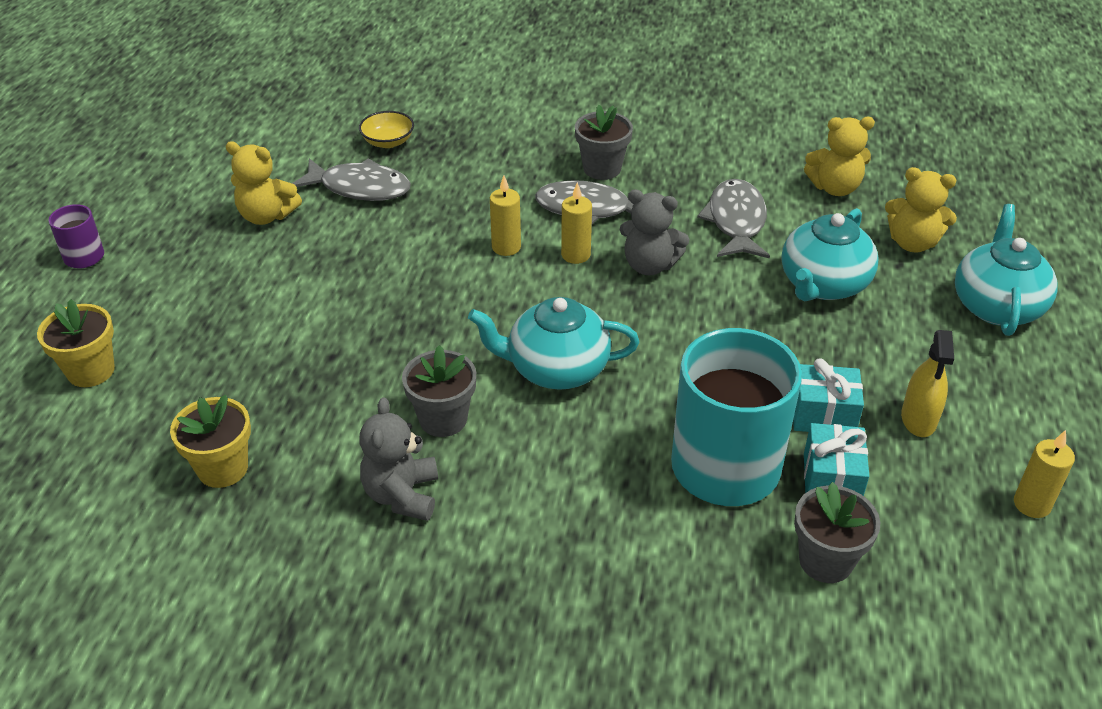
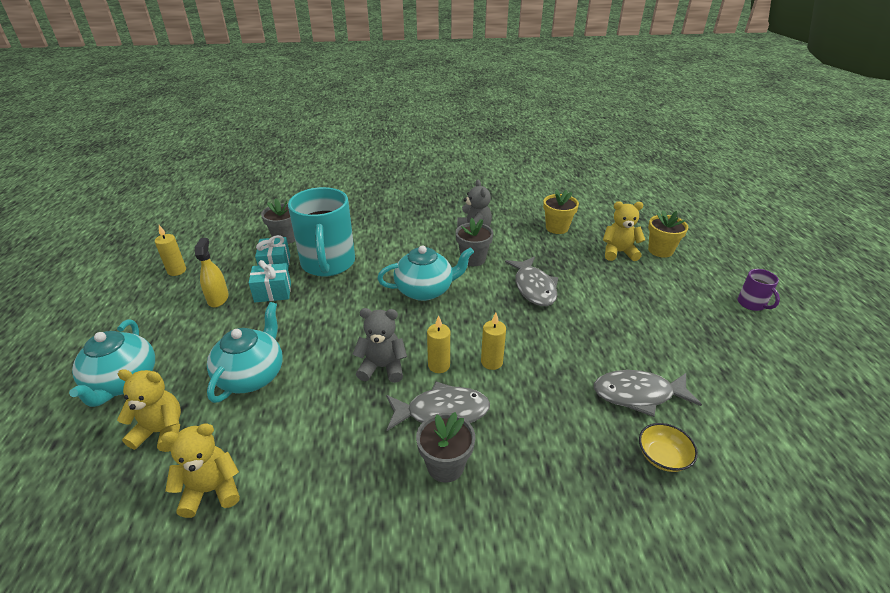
camera: 165 degrees right, 5 degrees down
yellow teddy bear [226,141,302,225] -> yellow teddy bear moved to [603,201,645,261]
grey fish [697,179,770,258] -> grey fish moved to [505,257,558,306]

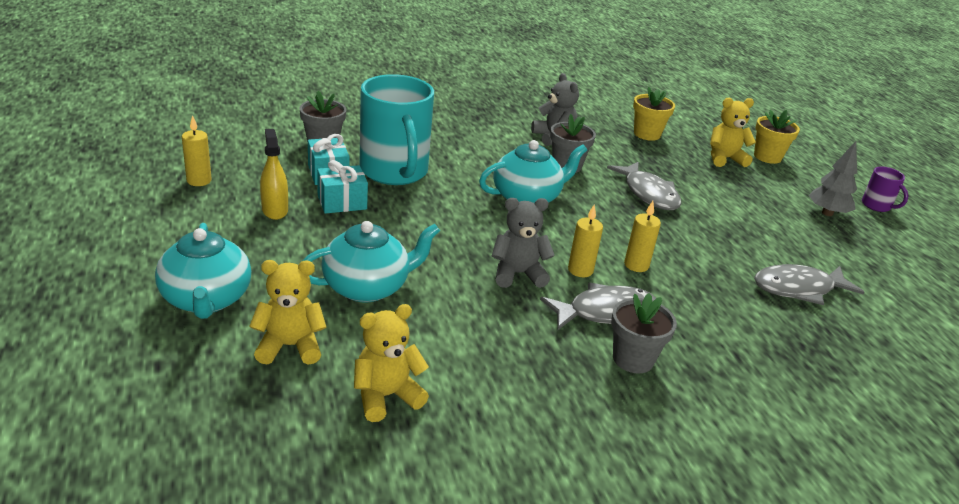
camera: 15 degrees left, 5 degrees down
turquoise teapot [207,302,283,403] -> turquoise teapot turned 60 degrees clockwise [301,221,440,303]
yellow bowl [639,423,698,472] -> none
none -> grey tree [809,141,857,216]

